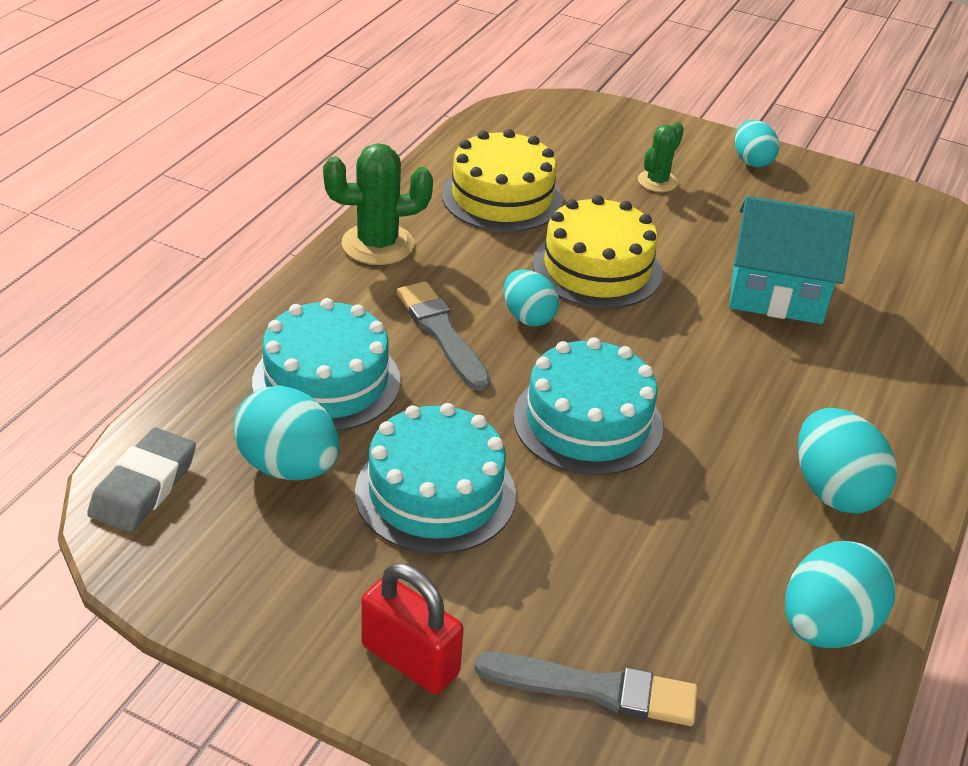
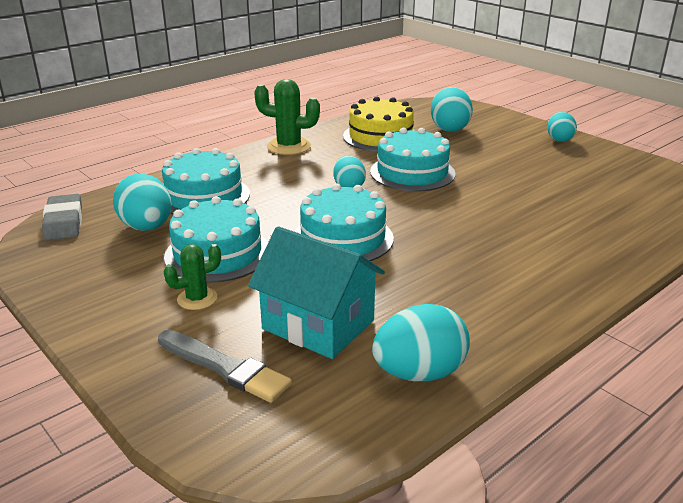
camera: 25 degrees right, 10 degrees down
grey eraser [87,427,196,533] -> grey eraser turned 60 degrees counterclockwise [42,194,82,241]
red padlock [361,563,464,694] -> none
grey brush [397,281,491,391] -> none
yellow cake [533,195,662,309] -> turquoise cake [370,128,455,191]
green cactus [638,122,684,192] -> green cactus moved to [164,244,221,310]
turquoise house [729,196,855,324] -> turquoise house moved to [248,226,385,359]
turquoise egg [798,408,897,514] -> turquoise egg moved to [431,87,473,132]

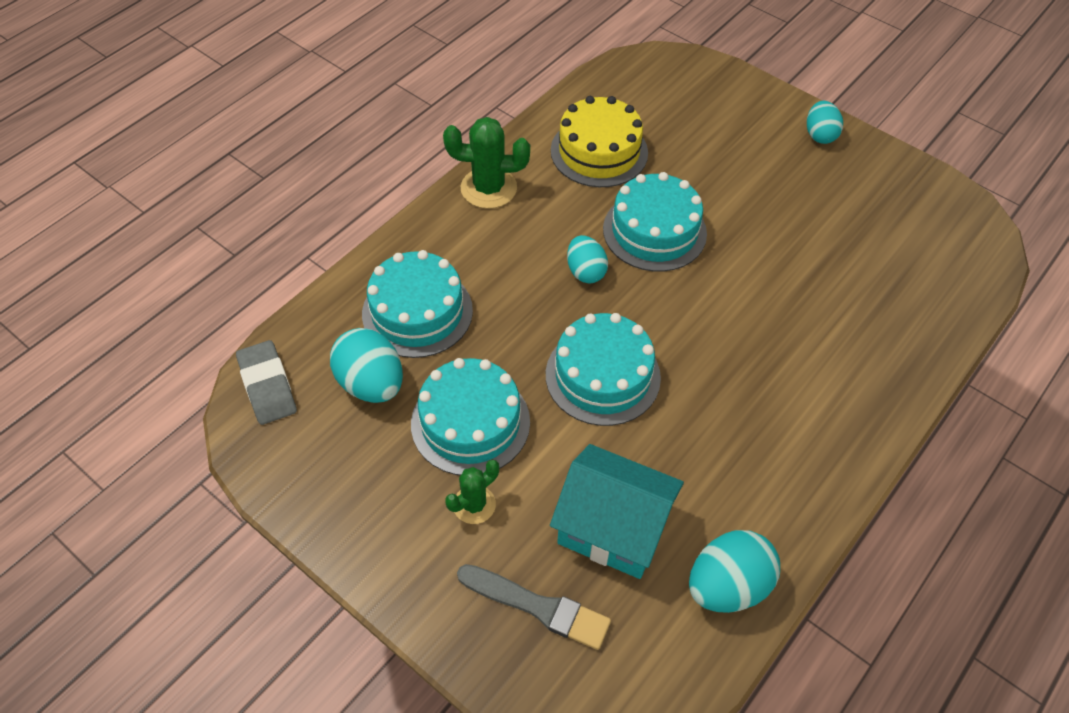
camera: 10 degrees left, 25 degrees up
turquoise egg [431,87,473,132] -> none

